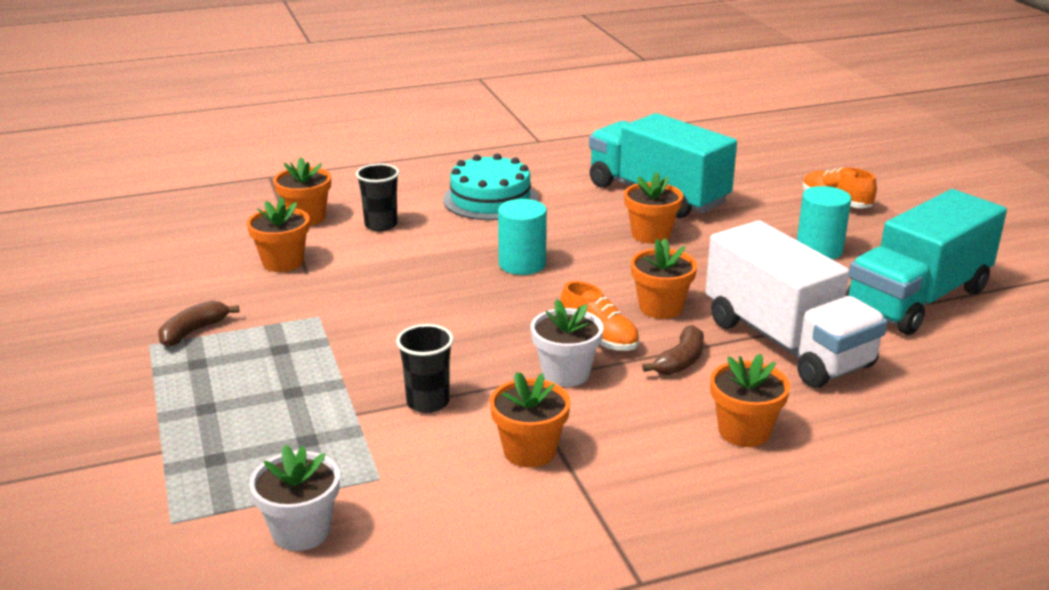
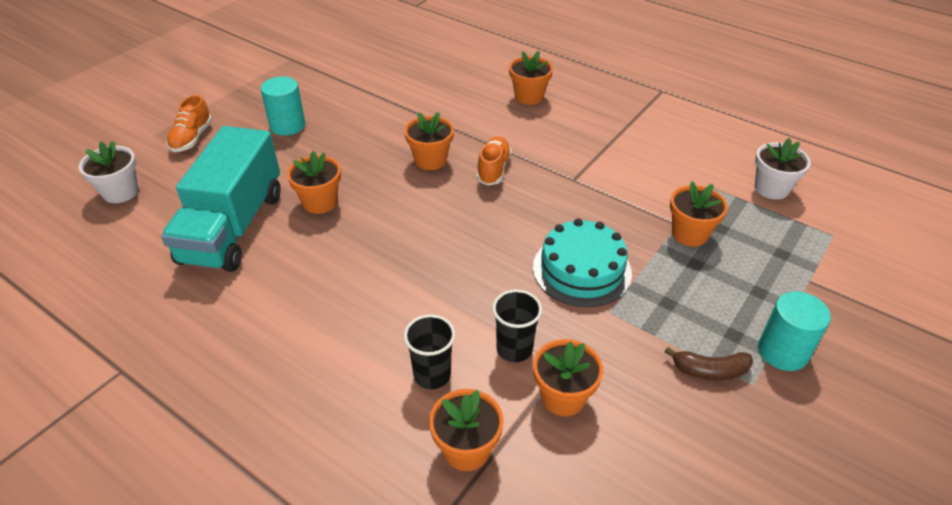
camera: 125 degrees left, 15 degrees up
black cup [396,324,454,413] -> black cup moved to [492,290,542,362]
turquoise cake [443,154,538,220] -> turquoise cake moved to [533,219,632,307]
orange flower pot [490,372,571,468] -> orange flower pot moved to [670,181,728,247]
turquoise cylinder [498,199,547,275] -> turquoise cylinder moved to [758,291,831,371]
white flower pot [531,299,604,387] -> white flower pot moved to [79,141,138,203]
brown banana [642,325,704,375] -> none
white truck [705,220,888,388] -> none
turquoise truck [846,189,1007,335] -> none

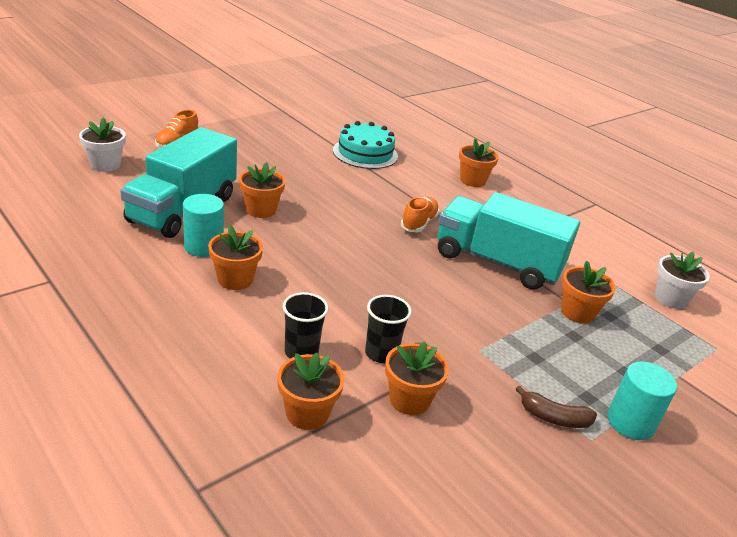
camera: 10 degrees right, 10 degrees down
turquoise cylinder [260,76,305,136] -> turquoise cylinder moved to [183,194,224,257]
orange flower pot [404,112,454,170] -> orange flower pot moved to [208,225,263,290]
turquoise cake [533,219,632,307] -> turquoise cake moved to [333,121,398,169]
none -> turquoise truck [437,192,580,289]

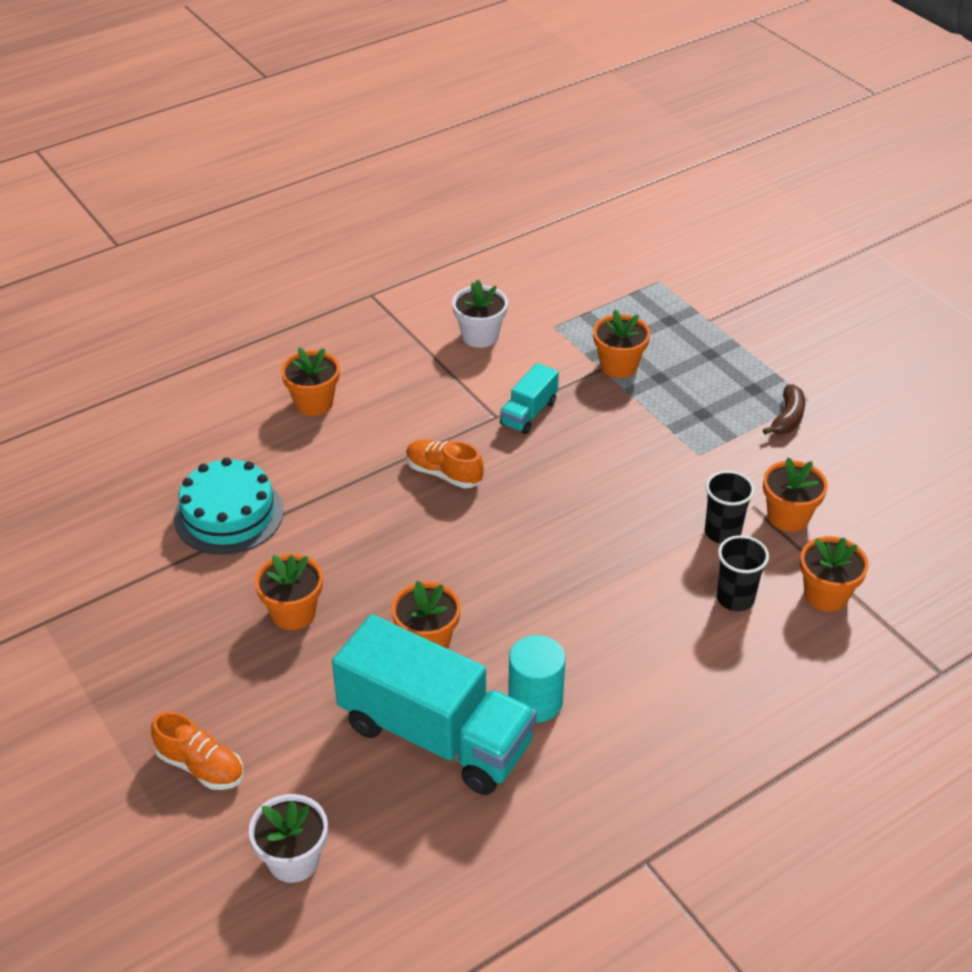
camera: 80 degrees left, 10 degrees up
orange flower pot [208,225,263,290] -> orange flower pot moved to [255,554,323,630]
turquoise truck [437,192,580,289] -> turquoise truck [500,363,559,434], size x0.46
turquoise cylinder [607,361,677,440] -> none
white flower pot [655,252,710,309] -> white flower pot moved to [452,280,508,348]

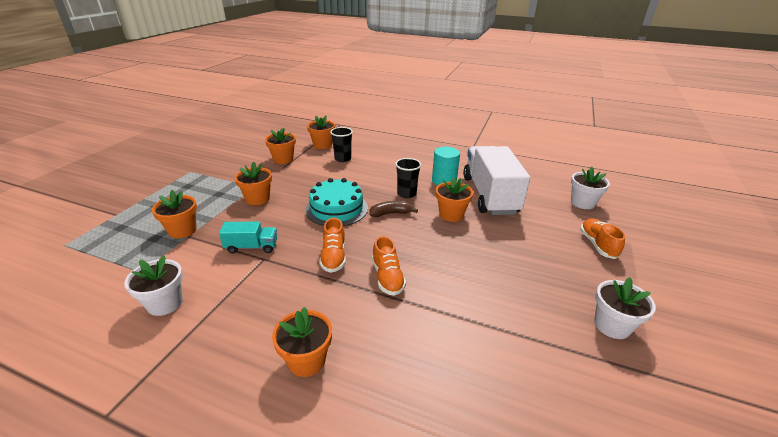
camera: 125 degrees left, 10 degrees down
turquoise cake [174,457,284,555] -> turquoise cake moved to [305,178,368,226]
orange flower pot [255,554,323,630] -> orange flower pot moved to [235,162,272,205]
turquoise truck [332,614,537,795] -> white truck [463,146,530,215]
black cup [705,471,755,544] -> black cup moved to [395,158,421,198]
brown banana [763,384,805,435] -> brown banana moved to [370,201,418,217]
none -> orange shoe [372,236,406,296]
none -> white flower pot [594,277,656,339]

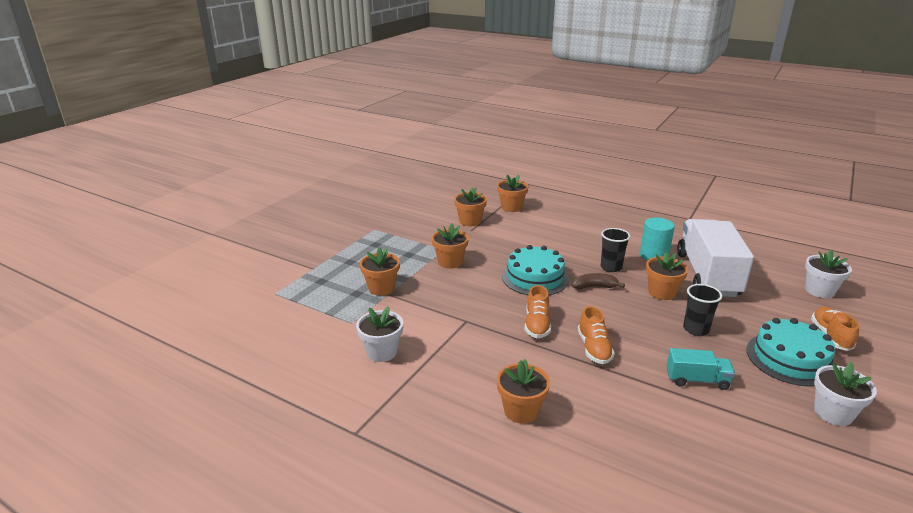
camera: 10 degrees right, 5 degrees down
turquoise truck [219,222,277,253] -> turquoise truck moved to [667,348,735,390]
black cup [330,127,353,162] -> black cup moved to [683,284,722,336]
none -> turquoise cake [746,318,835,387]

